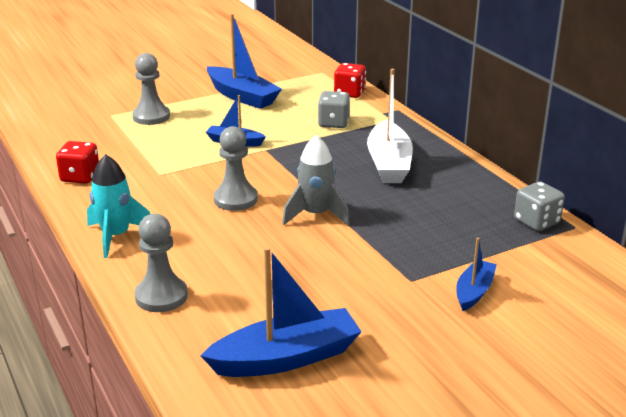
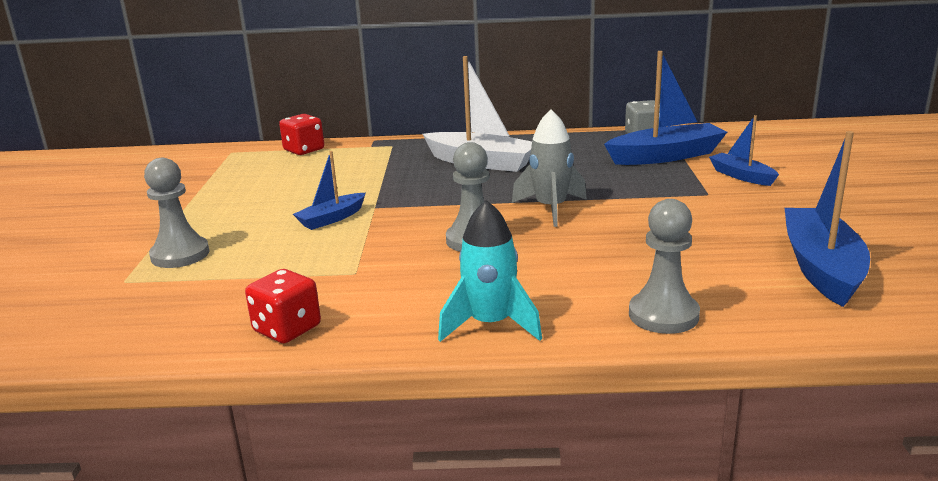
camera: 60 degrees left, 5 degrees down
blue boat [207,14,282,109] -> blue boat moved to [604,51,727,165]
grey dice [318,91,350,128] -> none

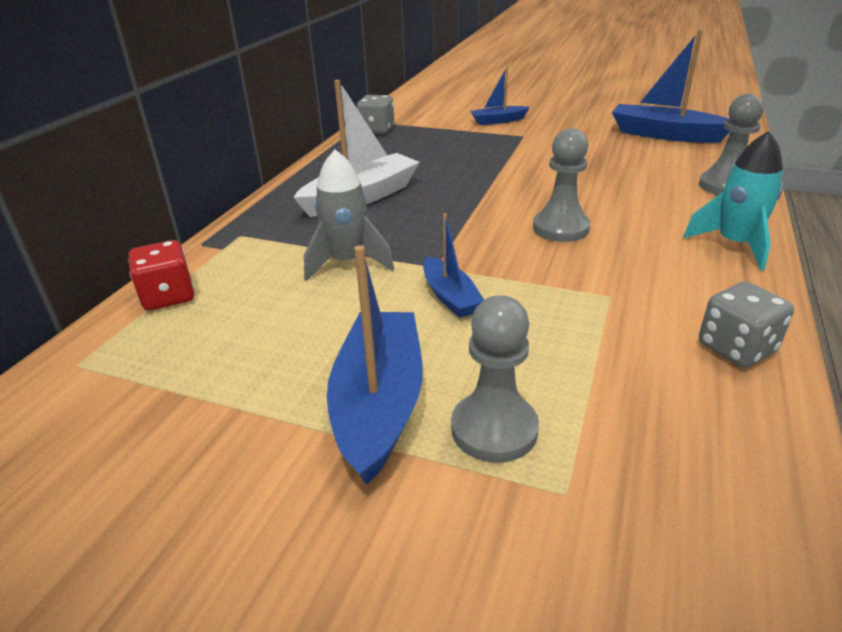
camera: 70 degrees left, 10 degrees up
red dice [245,269,321,343] -> grey dice [699,282,794,368]
grey rocket [512,110,587,227] -> grey rocket moved to [304,150,394,281]
blue boat [604,51,727,165] -> blue boat moved to [327,245,422,485]

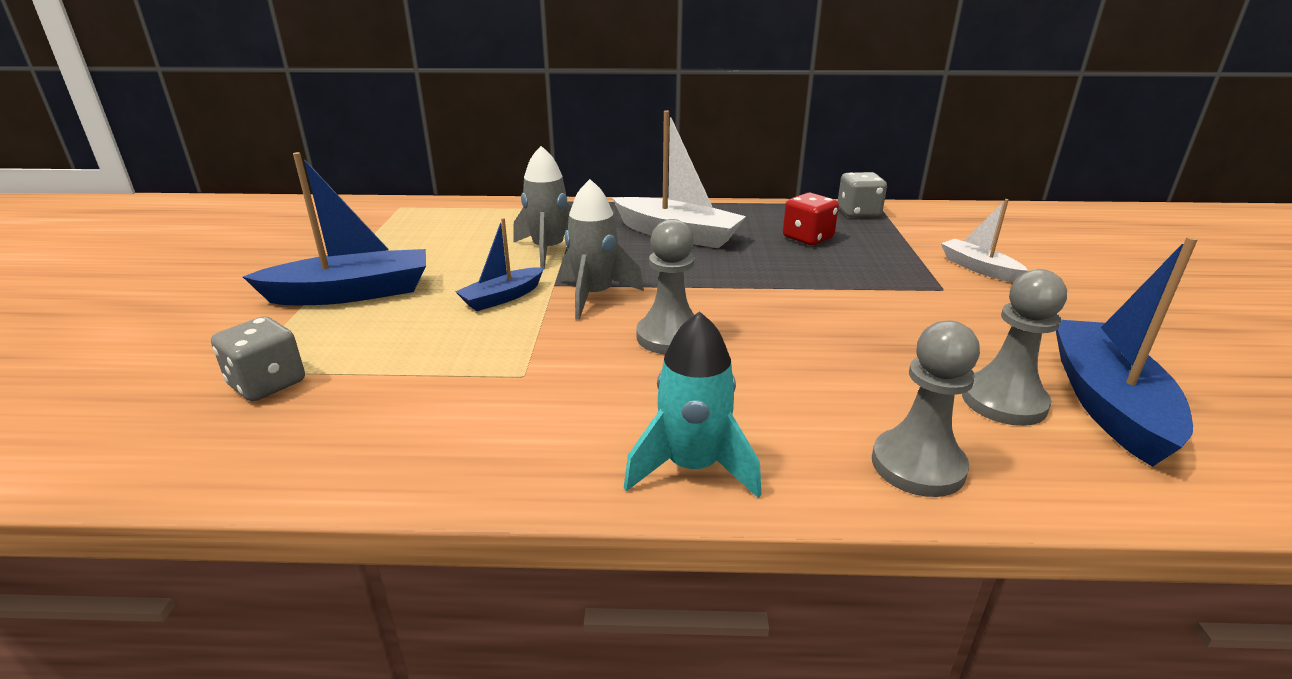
camera: 70 degrees right, 5 degrees down
red dice [128,240,194,310] -> red dice moved to [783,193,839,245]
grey pawn [451,295,539,463] -> grey pawn moved to [962,269,1067,426]
blue boat [470,67,530,125] -> white boat [941,199,1028,282]
grey dice [699,282,794,368] -> grey dice moved to [211,316,305,401]
none -> grey rocket [561,179,644,320]

